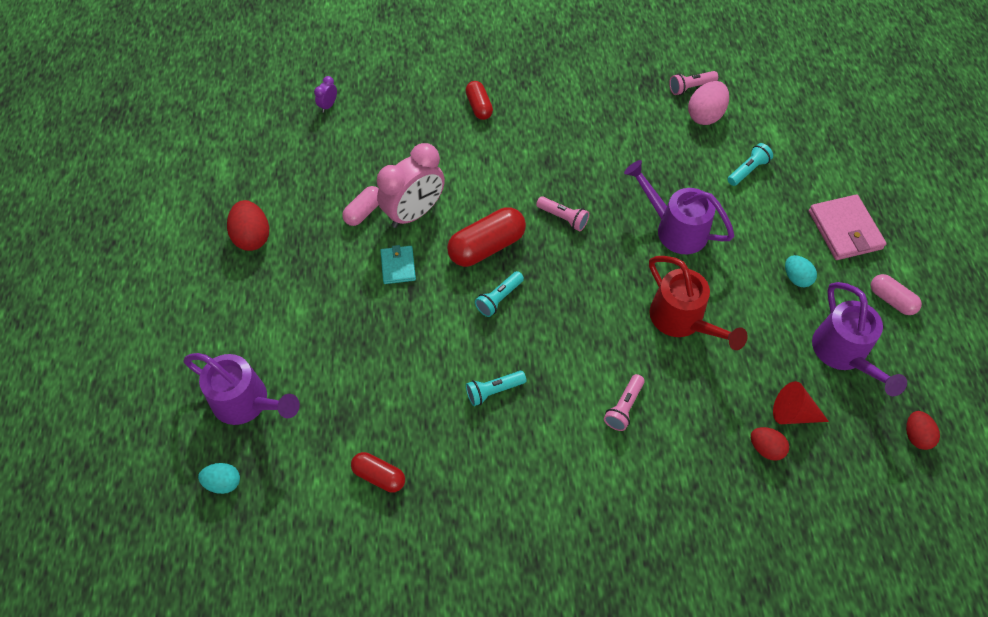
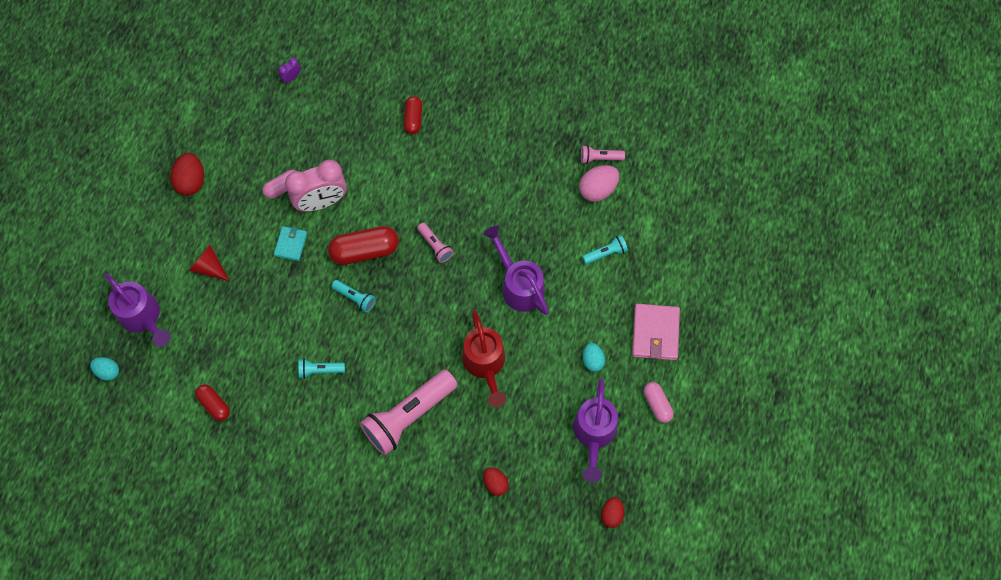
camera: 20 degrees right, 10 degrees up
turquoise flashlight [475,271,524,317] -> turquoise flashlight turned 120 degrees counterclockwise [332,280,376,313]
pink flashlight [604,374,645,431] -> pink flashlight [360,370,458,456], size x2.18
red cone [773,381,829,424] -> red cone moved to [189,245,229,281]

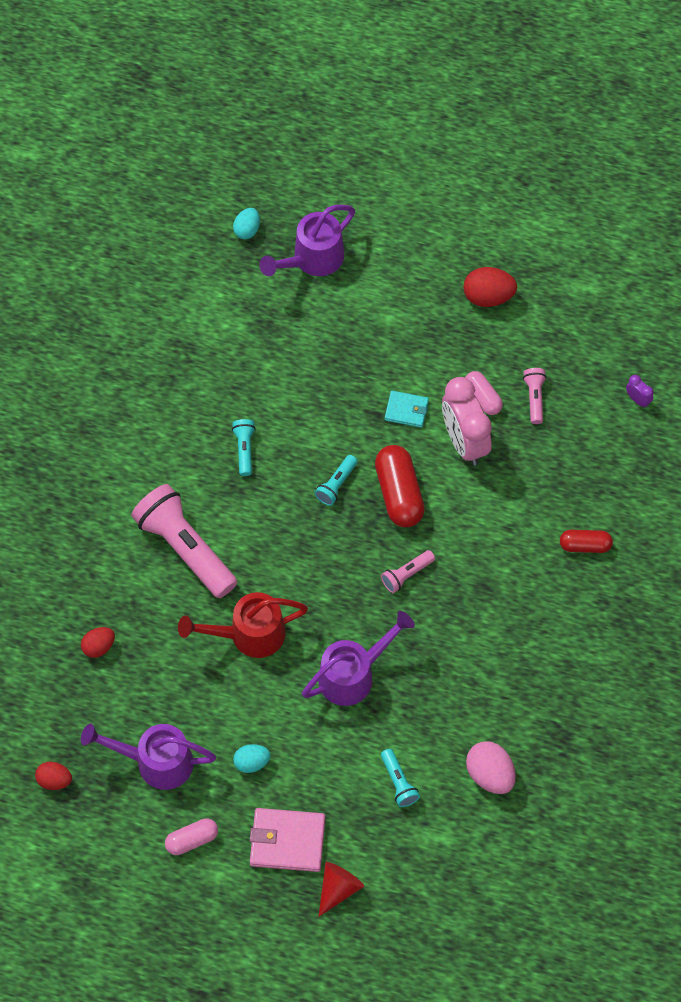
camera: 90 degrees right, 5 degrees down
red cone [189,245,229,281] -> red cone moved to [319,862,364,917]
red capsule [195,384,230,421] -> none
pink flashlight [581,145,625,164] -> pink flashlight moved to [523,368,547,424]

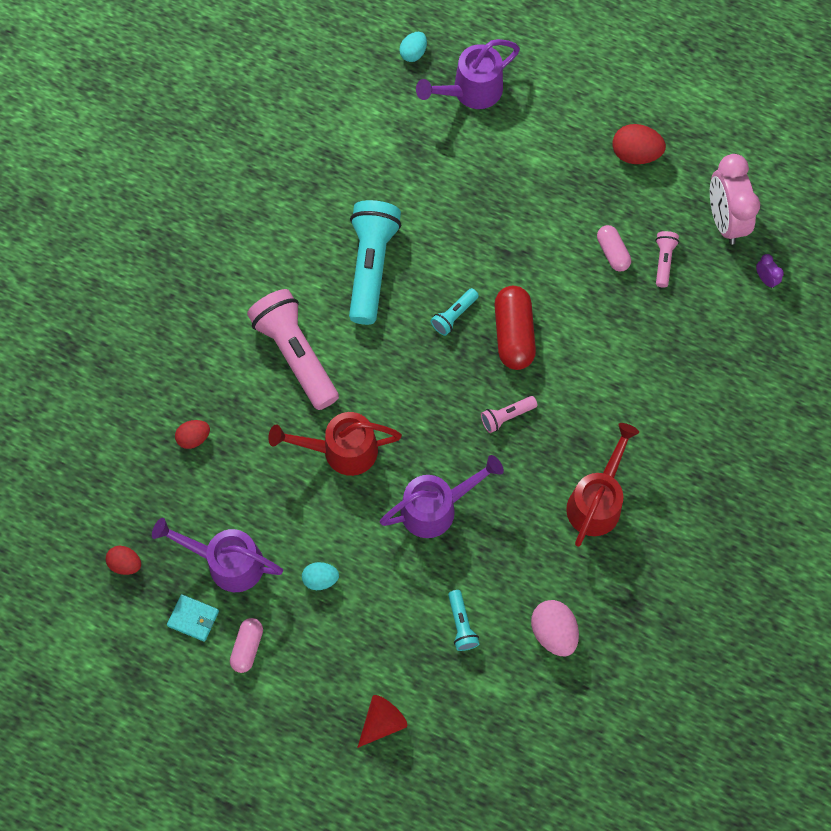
camera: 10 degrees right, 5 degrees up
pink capsule [165,818,218,855] -> pink capsule turned 60 degrees counterclockwise [230,618,263,673]
turquoise flashlight [232,419,256,476] -> turquoise flashlight [349,200,401,325], size x2.18
pink wallet [250,808,325,872] -> none
turquoise wallet [385,391,429,428] -> turquoise wallet moved to [167,594,219,642]
pink clock [442,377,492,465] -> pink clock moved to [710,154,760,244]
red capsule [560,530,613,553] -> none
none -> red watering can [566,423,639,547]

